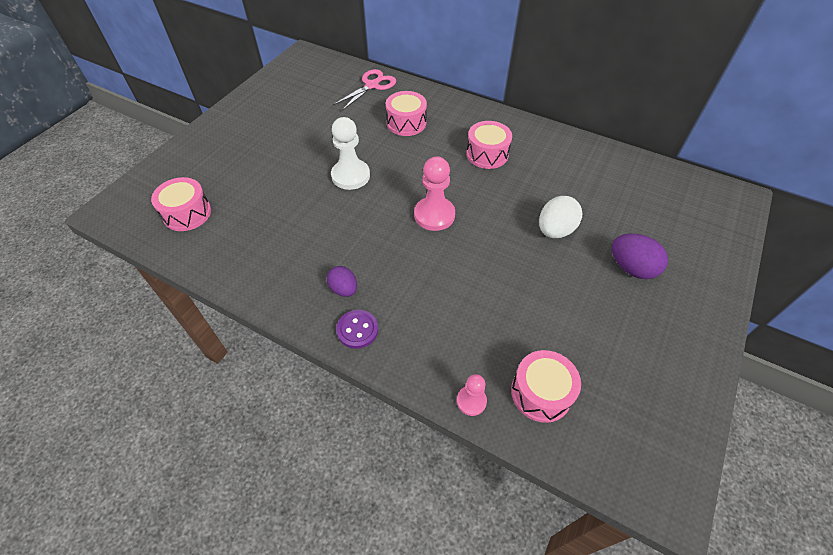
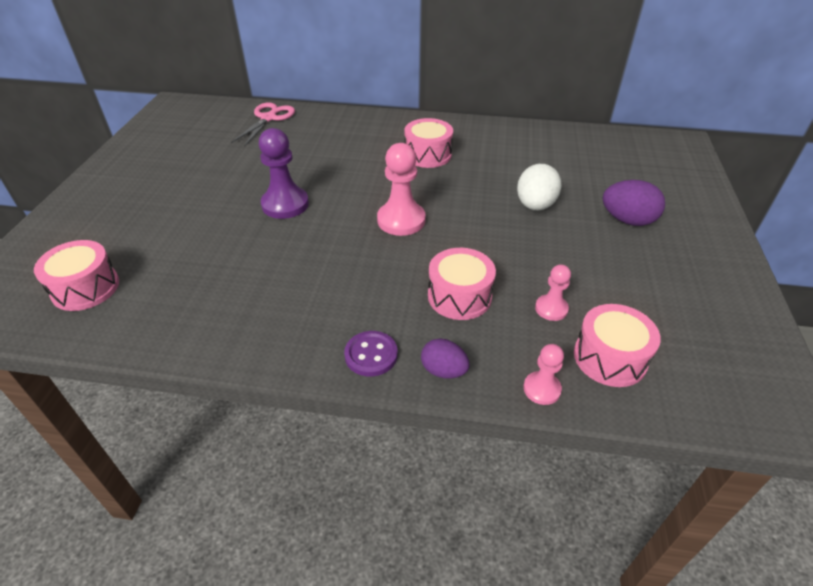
camera: 20 degrees left, 10 degrees down
purple egg [327,266,357,297] -> purple egg moved to [421,339,470,379]
white pawn [331,117,370,190] -> purple pawn [259,128,309,219]
pink drum [386,91,427,136] -> pink drum moved to [428,248,496,320]
none -> pink pawn [535,264,571,321]

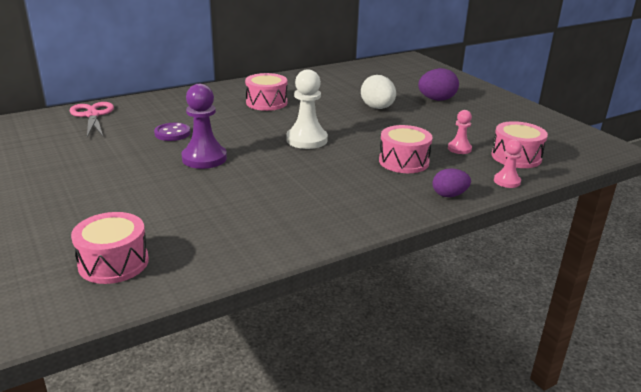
camera: 40 degrees left, 15 degrees down
purple button [344,331,398,377] -> purple button moved to [154,123,190,141]
pink pawn [377,143,426,236] -> white pawn [286,69,328,149]

